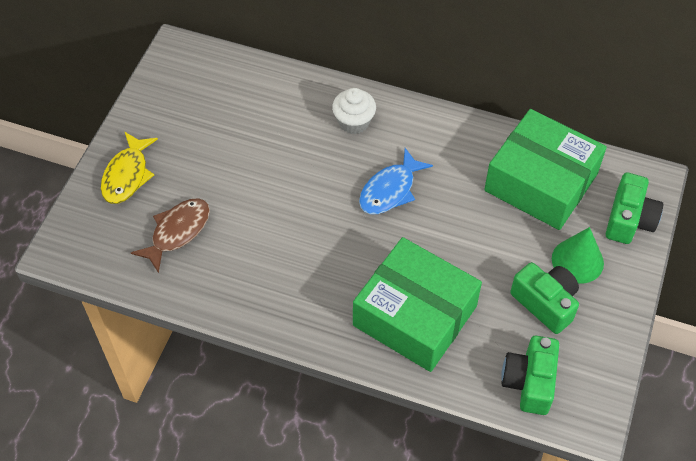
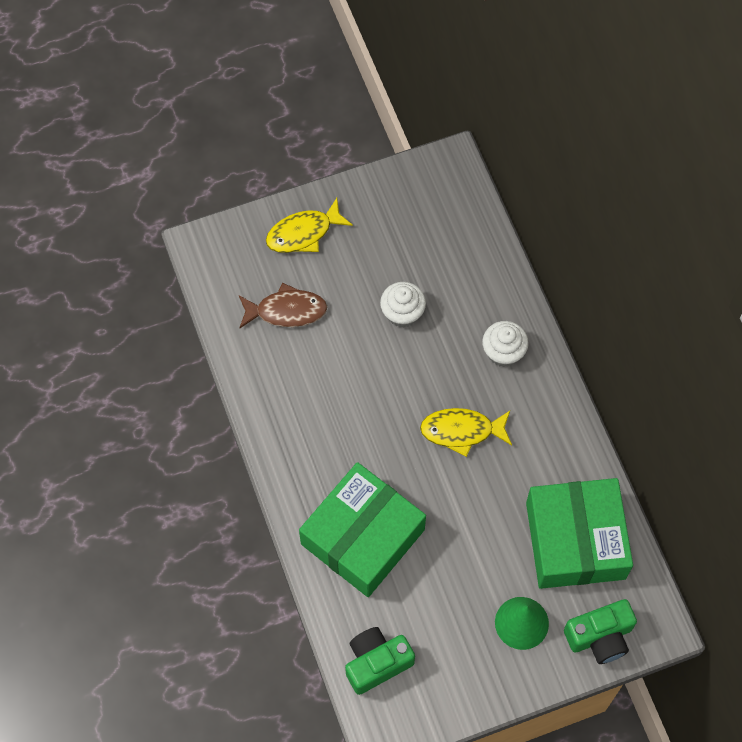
camera: 50 degrees right, 10 degrees up
green box [353,237,482,372] -> green box turned 45 degrees clockwise [299,462,426,597]
blue fish [359,148,433,214] -> yellow fish [420,408,512,457]
green camera [510,262,579,334] -> none
none -> white cupcake [380,282,426,327]

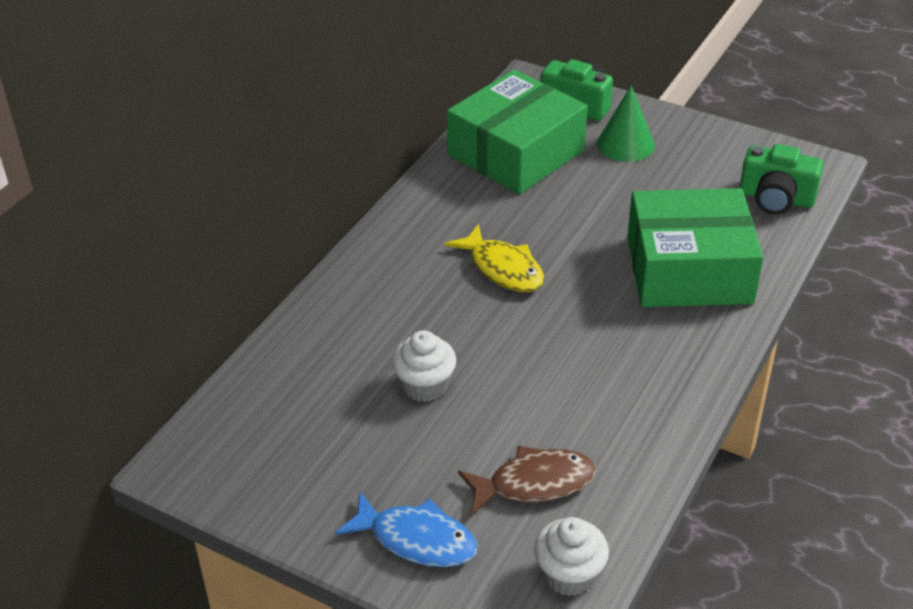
camera: 130 degrees left, 25 degrees down
brown fish [239,283,327,329] -> brown fish turned 120 degrees clockwise [458,446,596,515]
yellow fish [266,198,353,253] -> blue fish [335,492,478,567]
white cupcake [482,321,529,367] -> white cupcake moved to [534,517,609,596]

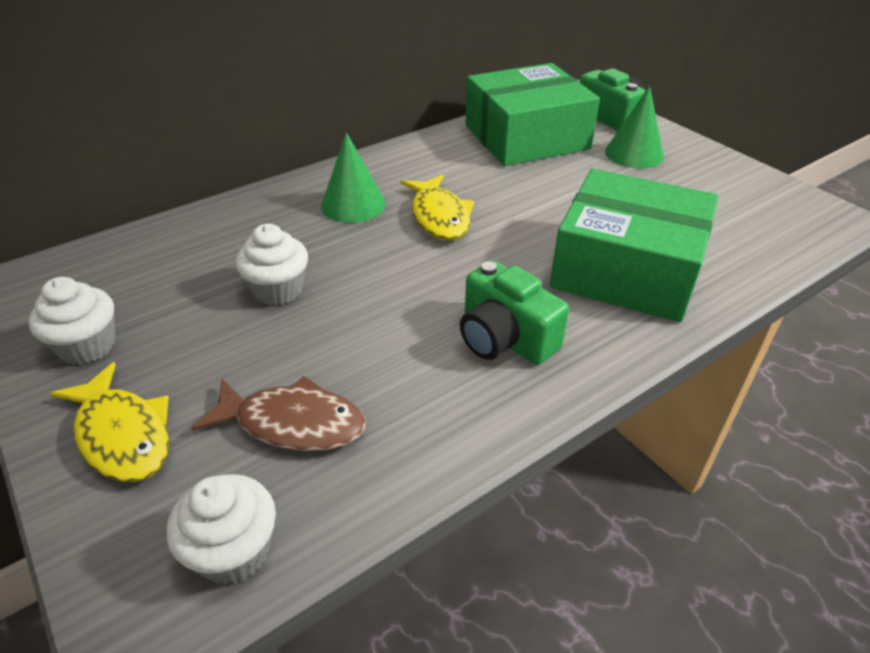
camera: 25 degrees right, 0 degrees up
blue fish [335,492,478,567] -> yellow fish [49,362,169,482]
green camera [739,144,824,215] -> green camera moved to [460,260,569,365]
none -> white cupcake [28,277,115,365]
none -> green cone [321,132,386,223]

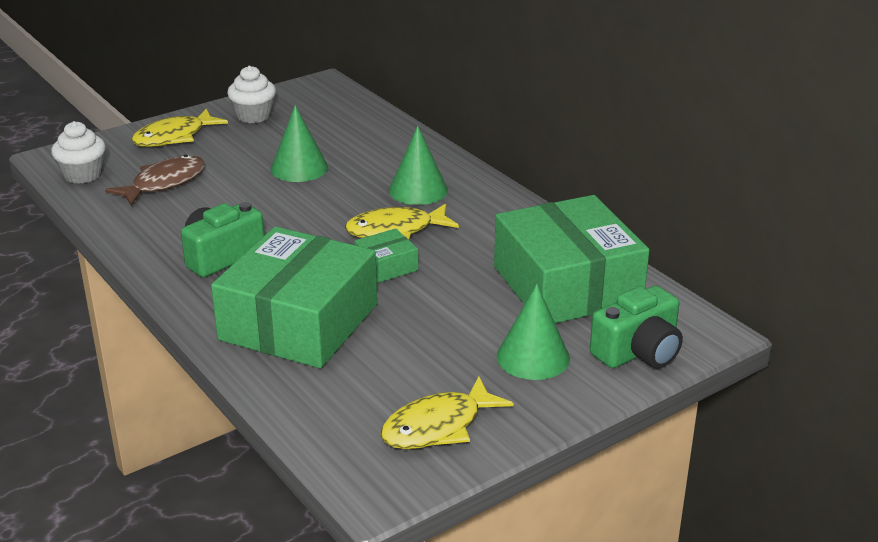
camera: 90 degrees right, 10 degrees down
brown fish [191,376,366,452] -> brown fish turned 150 degrees counterclockwise [105,155,205,206]
white cupcake [236,224,308,305] -> green cone [271,105,328,182]
none -> green box [355,228,418,283]
none -> yellow fish [381,377,514,449]

